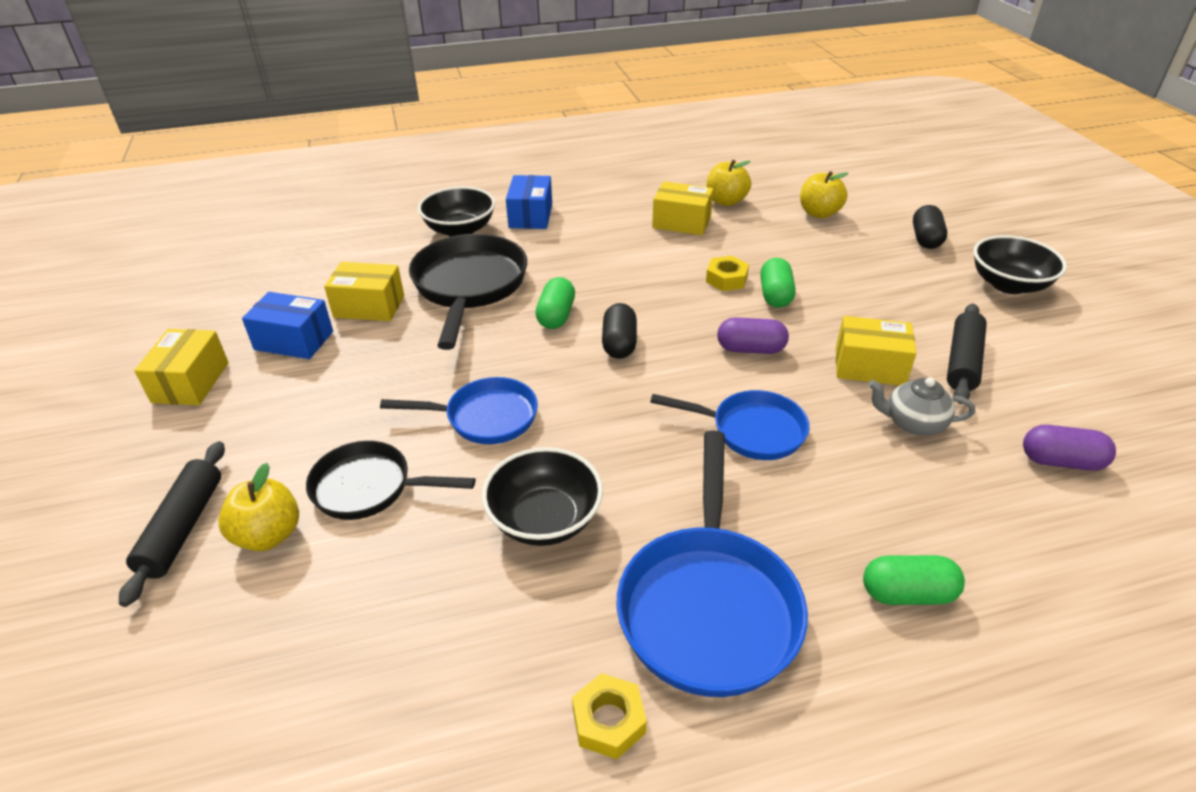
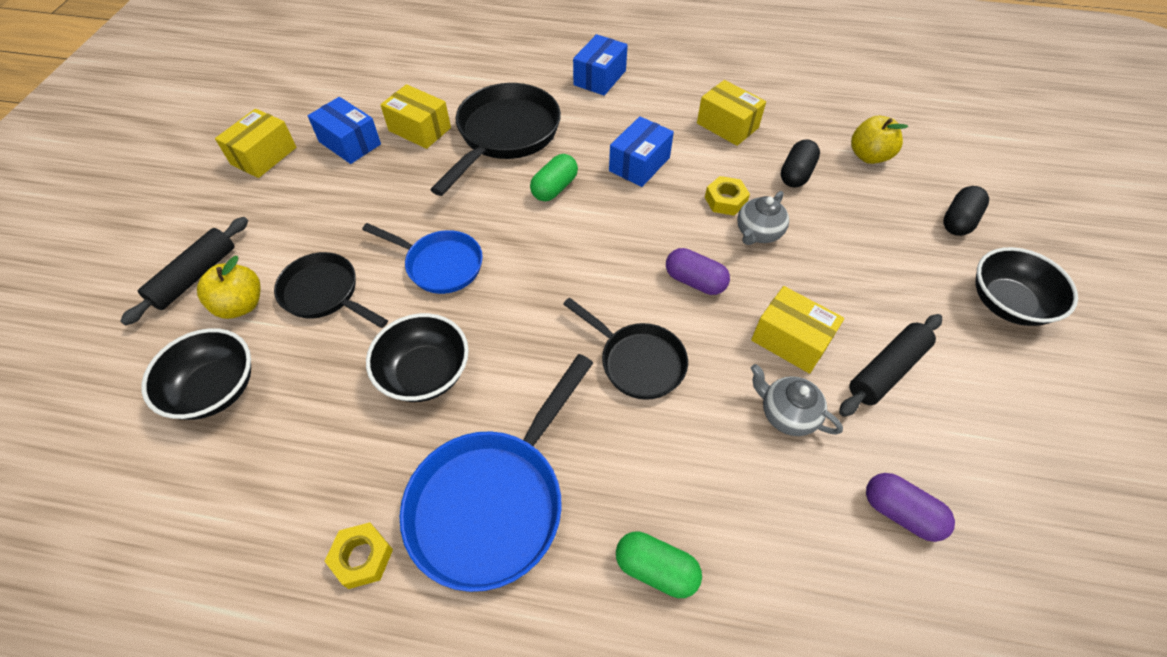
camera: 25 degrees right, 15 degrees up
black bowl [418,186,495,237] -> black bowl moved to [141,328,251,420]
black capsule [602,303,637,359] -> black capsule moved to [781,139,820,187]
blue pan [650,390,810,460] -> black pan [563,297,688,400]
yellow apple [706,160,751,206] -> none
green capsule [760,258,795,308] -> grey teapot [737,191,789,245]
none -> blue box [609,116,674,187]

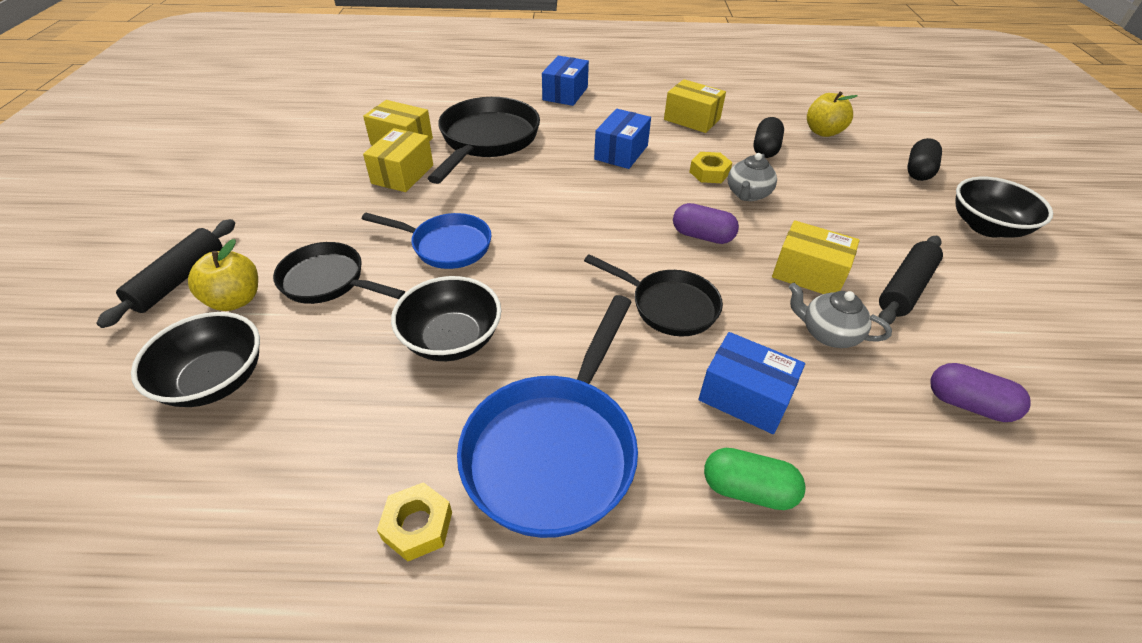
camera: 10 degrees left, 10 degrees down
yellow box [215,109,297,178] -> yellow box moved to [363,128,433,192]
blue box [308,97,381,164] -> blue box moved to [699,332,805,434]
green capsule [530,154,578,201] -> none

